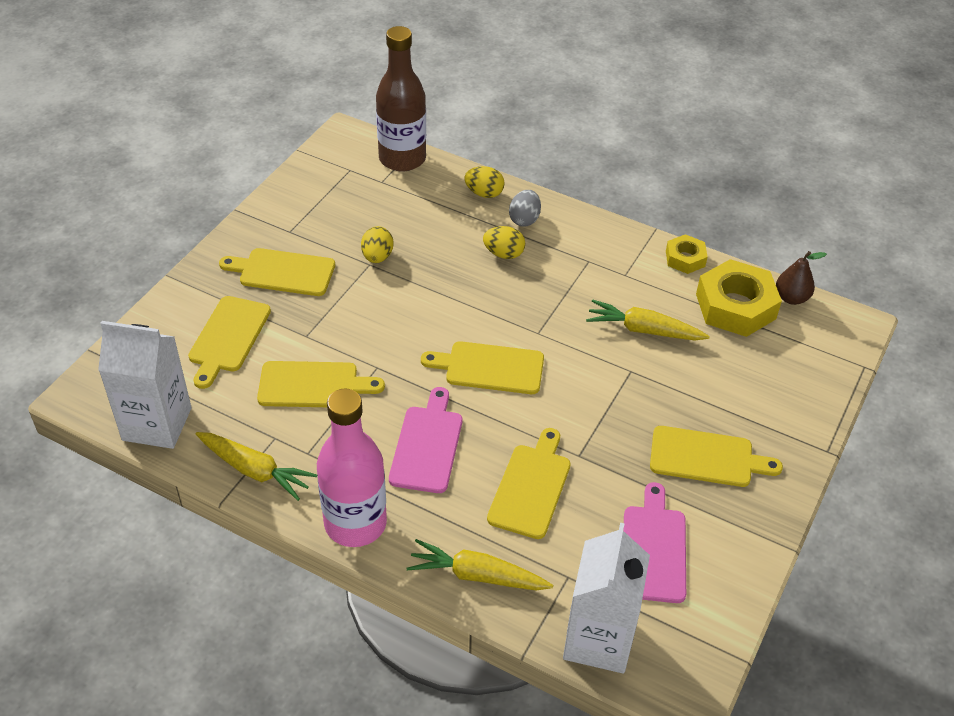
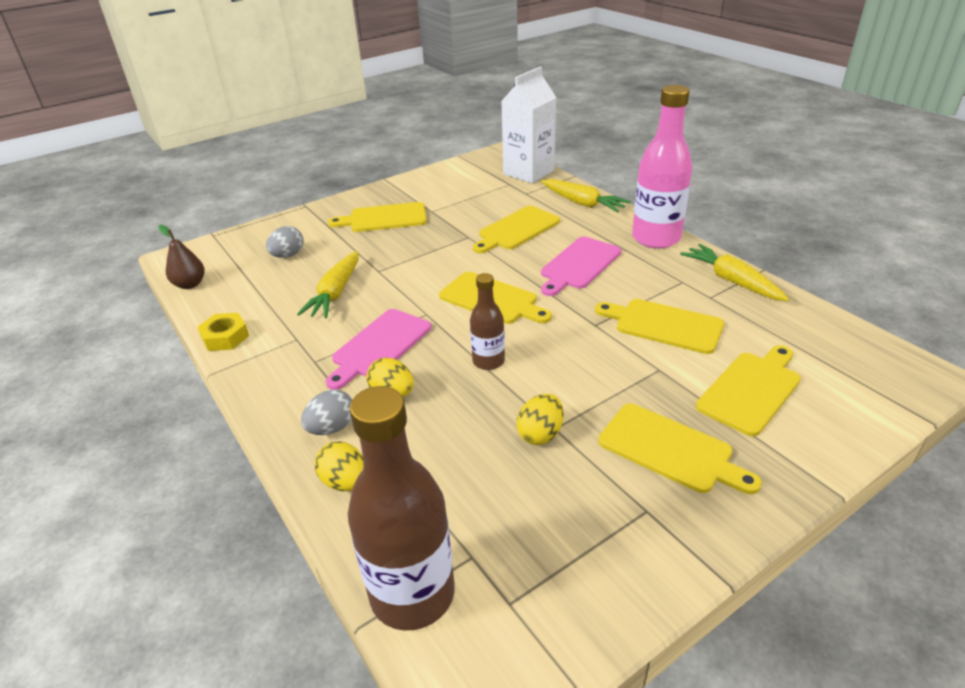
camera: 150 degrees left, 10 degrees down
white carton [98,321,192,449] -> none
yellow carrot [586,299,710,340] -> yellow carrot turned 60 degrees clockwise [297,251,359,318]
pink cutting board [623,482,686,603] -> pink cutting board moved to [325,309,431,390]
yellow cutting board [650,426,783,487] -> yellow cutting board turned 45 degrees counterclockwise [328,202,427,232]
yellow nut [696,259,782,337] -> none
none -> grey egg [266,226,303,258]
none -> brown bottle [470,273,505,370]

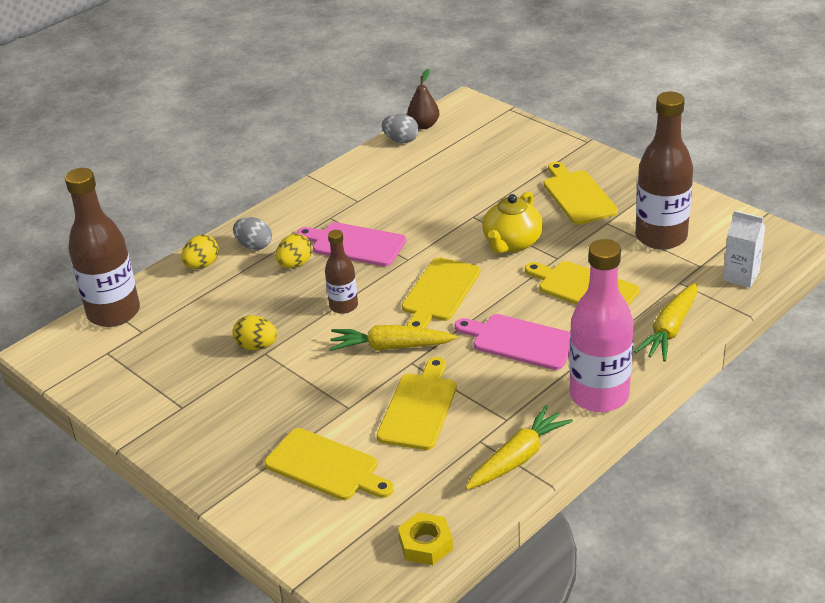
camera: 80 degrees right, 0 degrees up
yellow nut [197,313,249,351] -> yellow nut moved to [398,512,453,565]
grey egg [266,226,303,258] -> grey egg moved to [382,114,419,143]
yellow carrot [297,251,359,318] -> yellow carrot moved to [329,325,457,351]
white carton [501,67,557,183] -> white carton [723,210,765,288], size x0.57
yellow cutting board [598,404,762,494] -> none
none -> yellow teapot [483,192,543,254]
none -> brown bottle [635,92,693,250]

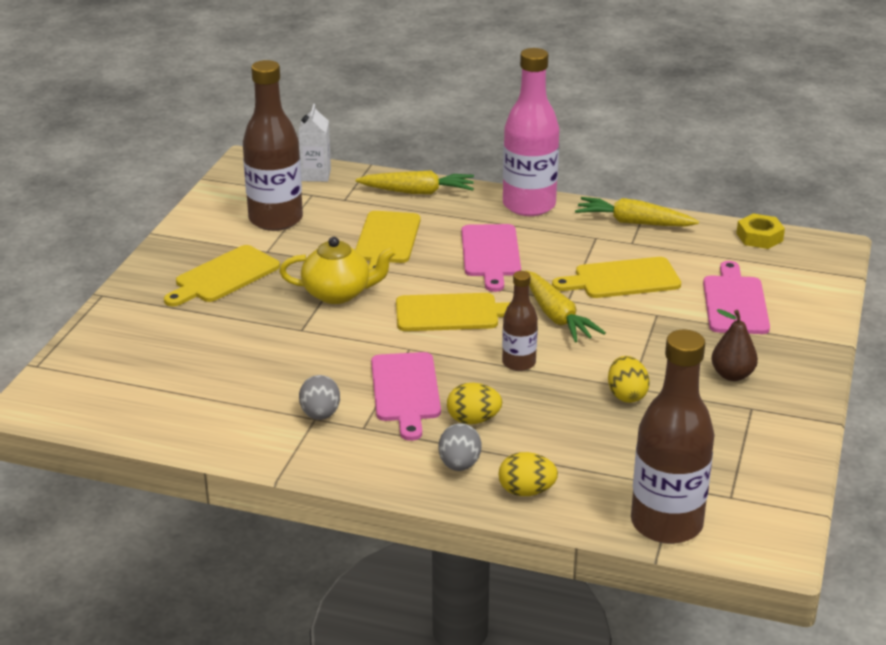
camera: 120 degrees left, 5 degrees down
yellow cutting board [264,428,394,500] -> pink cutting board [703,261,770,334]
grey egg [382,114,419,143] -> grey egg moved to [299,375,340,420]
brown pear [407,69,439,129] -> brown pear moved to [711,309,758,381]

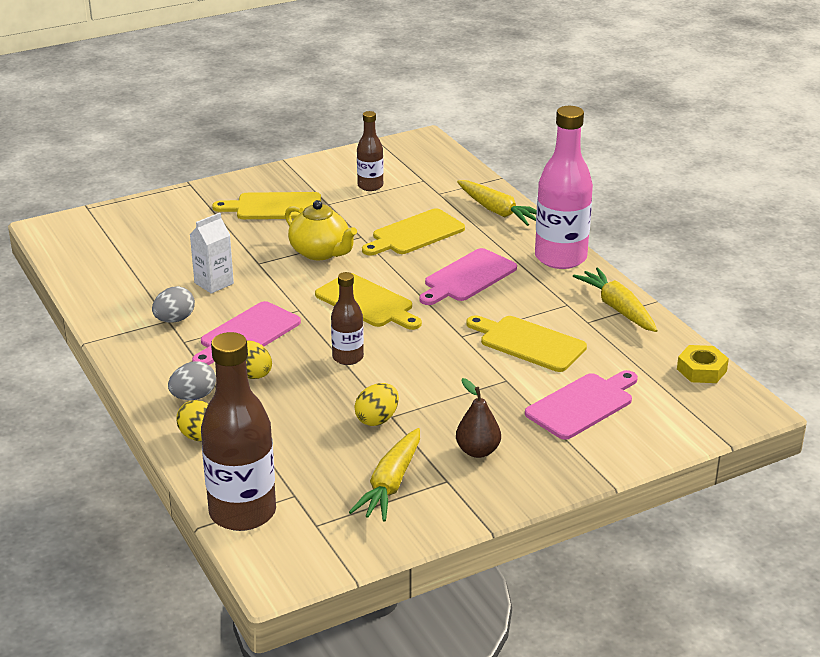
camera: 45 degrees right, 0 degrees up
brown bottle [243,60,303,231] -> brown bottle [357,111,384,191], size x0.54
white carton [298,104,331,182] -> white carton moved to [190,213,234,294]
yellow carrot [526,271,606,343] -> yellow carrot moved to [349,428,420,522]

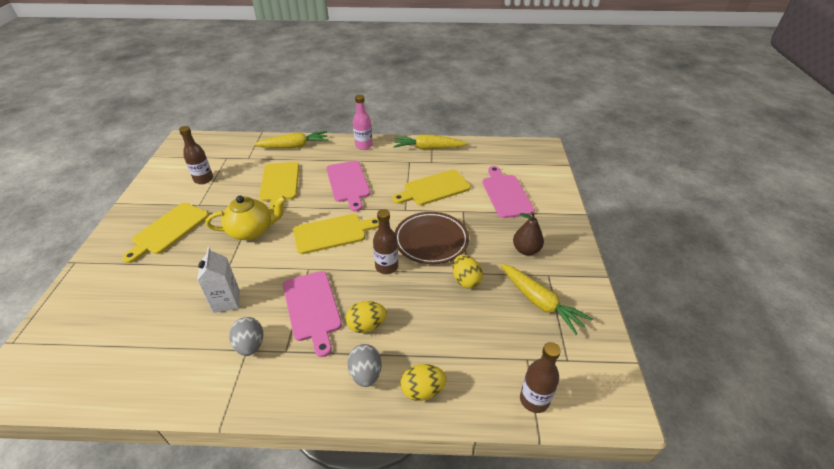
camera: 60 degrees left, 10 degrees up
brown bottle [201,332,276,531] -> brown bottle [520,342,561,413], size x0.54
pink bottle [535,106,593,269] -> pink bottle [353,95,373,150], size x0.54
yellow nut [677,345,729,383] -> none
none -> brown plate [394,212,469,264]

